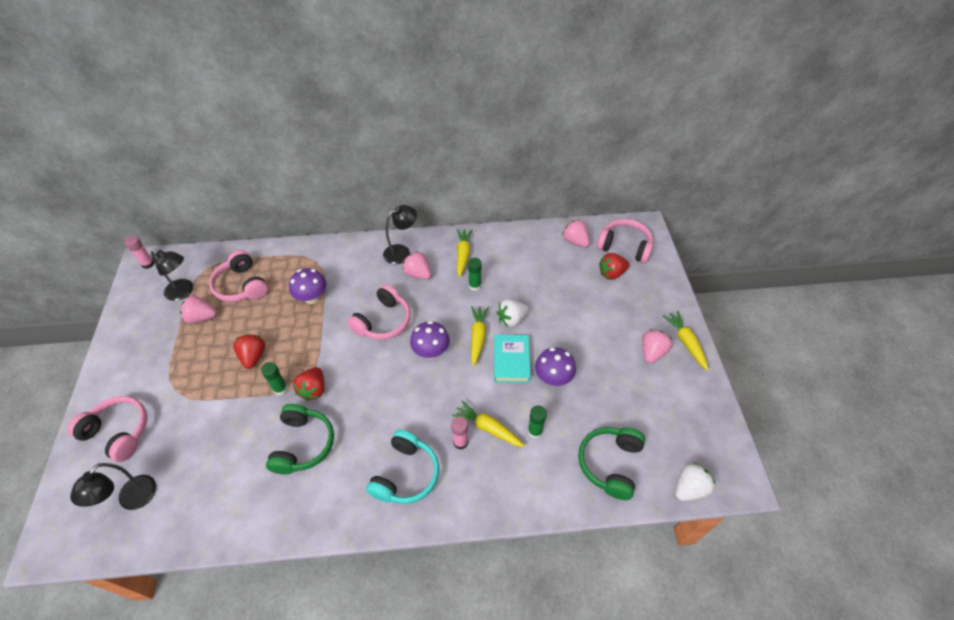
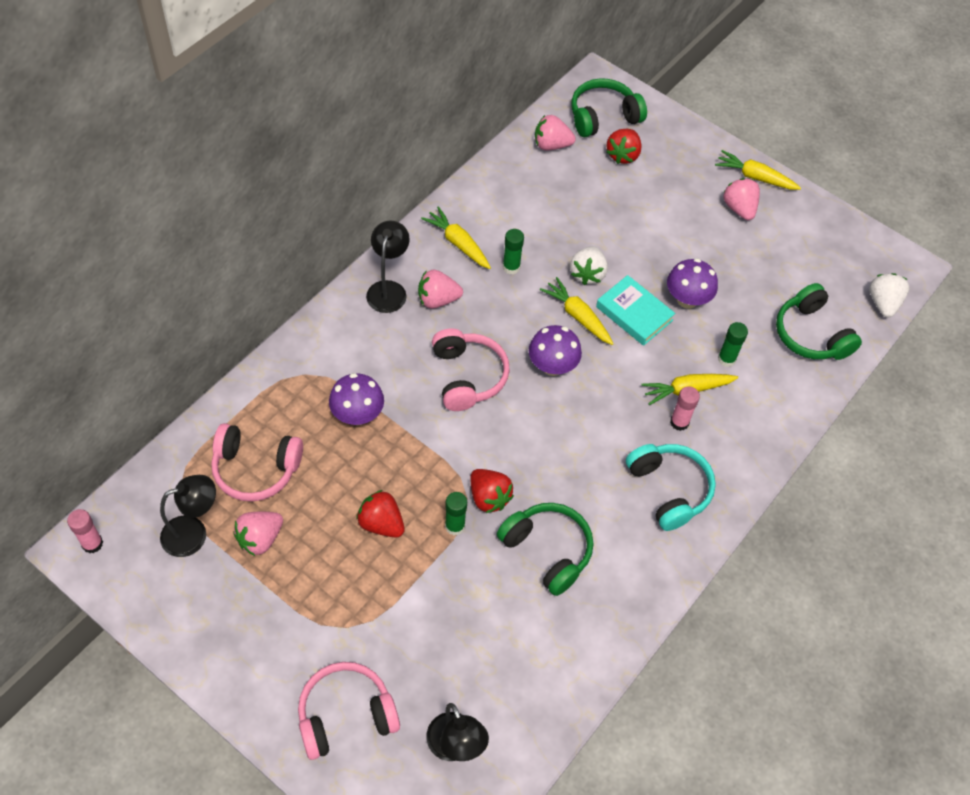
camera: 50 degrees left, 5 degrees up
pink headphones [597,219,653,263] -> green headphones [571,78,647,137]

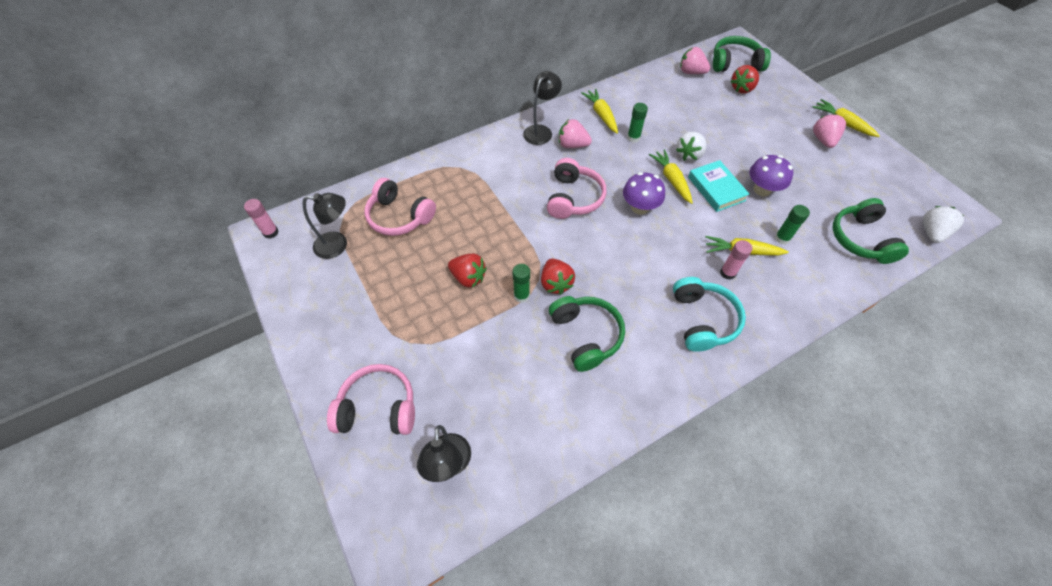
camera: 25 degrees right, 0 degrees up
pink strawberry [233,512,283,556] -> none
purple mushroom [329,373,384,425] -> none
red strawberry [356,490,405,538] -> red strawberry turned 150 degrees clockwise [448,254,487,288]

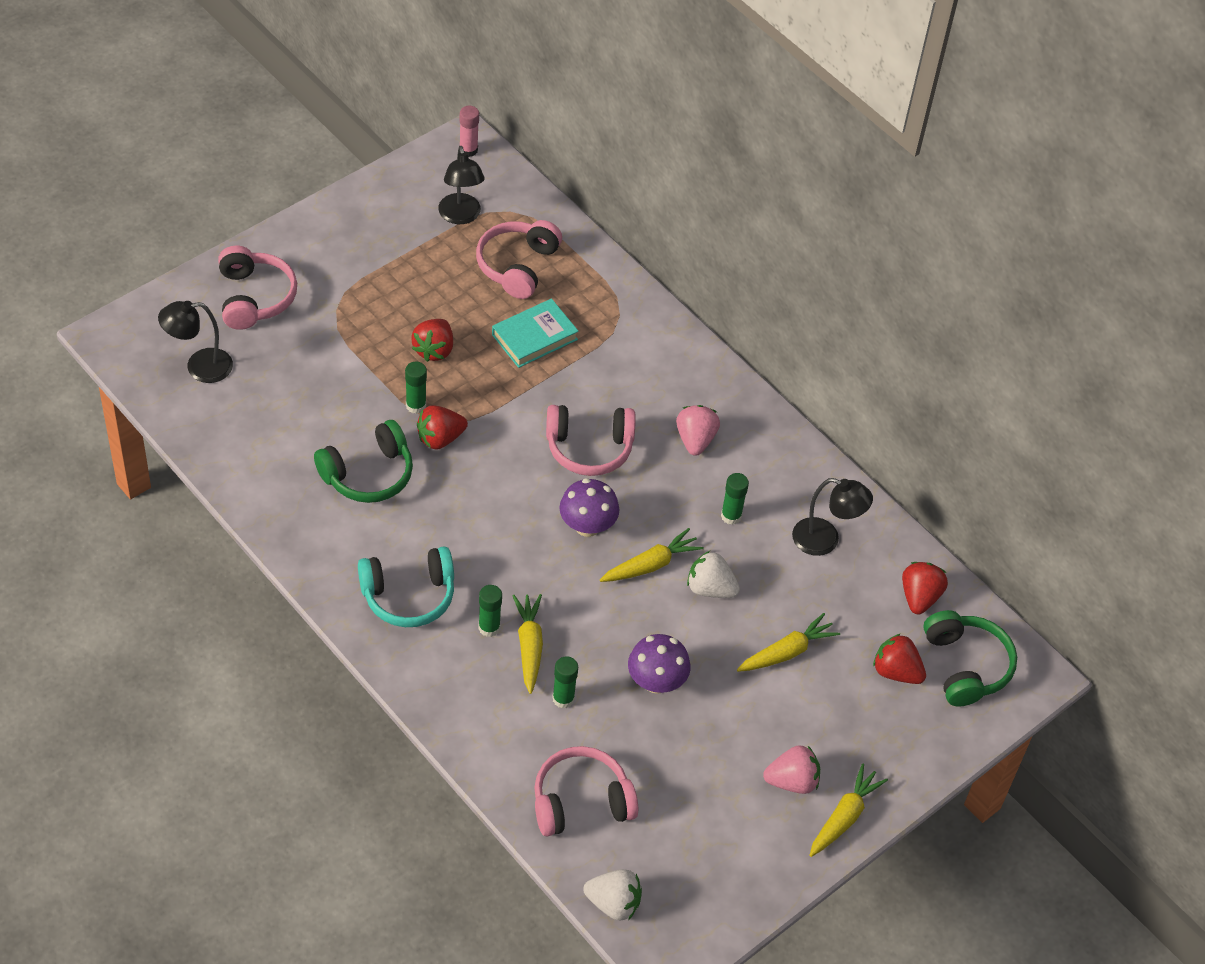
camera: 75 degrees right, 5 degrees down
black lamp [523,71,562,145] -> black lamp moved to [792,478,873,556]
yellow carrot [581,88,618,134] -> yellow carrot moved to [737,613,840,672]
pink strawberry [680,47,710,74] -> red strawberry [902,562,948,614]
turquoise book [688,160,750,212] -> turquoise book moved to [492,299,579,368]
pink glue stick [720,240,752,280] -> green glue stick [479,585,502,637]
green headphones [833,198,909,264] -> pink headphones [534,746,638,836]

